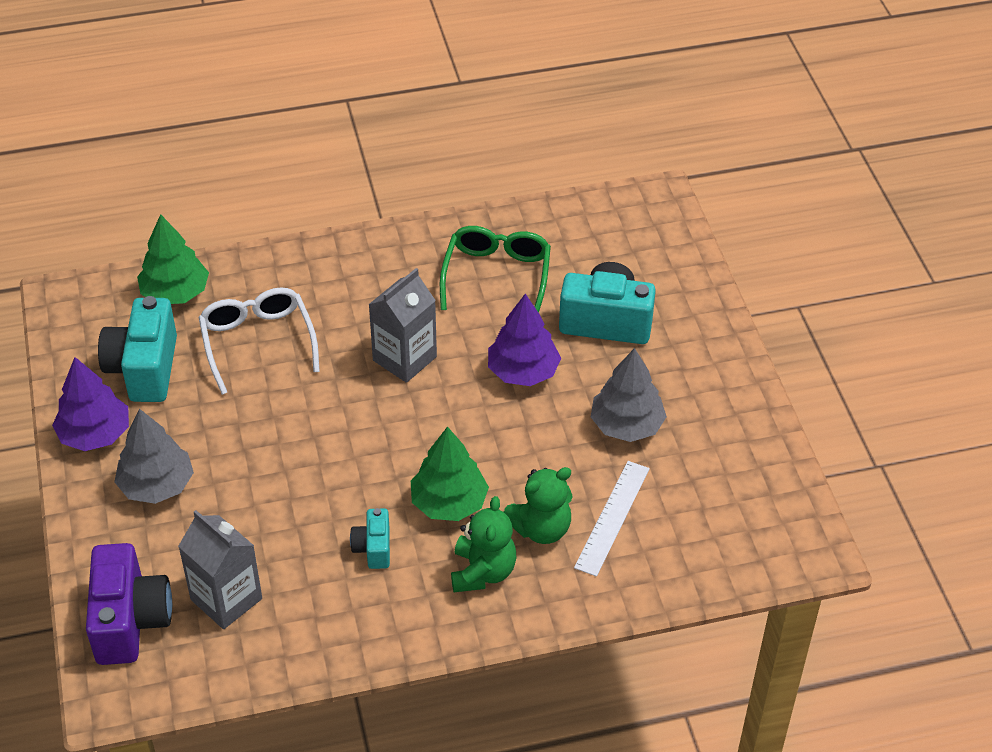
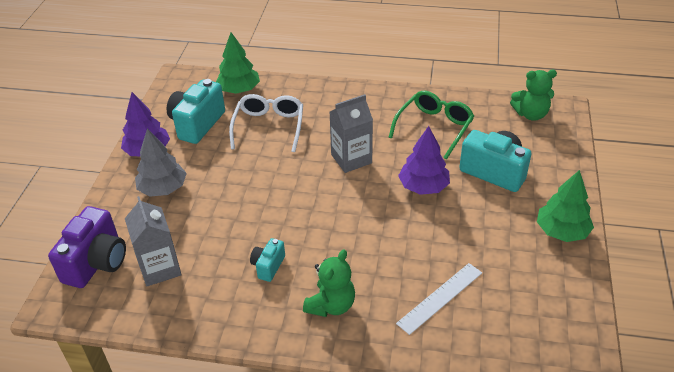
camera: 25 degrees right, 5 degrees down
green tree [411,426,489,521] -> green tree moved to [537,170,594,242]
green teddy bear [504,467,573,544] -> green teddy bear moved to [510,70,557,121]
grey tree [591,348,667,442] -> none

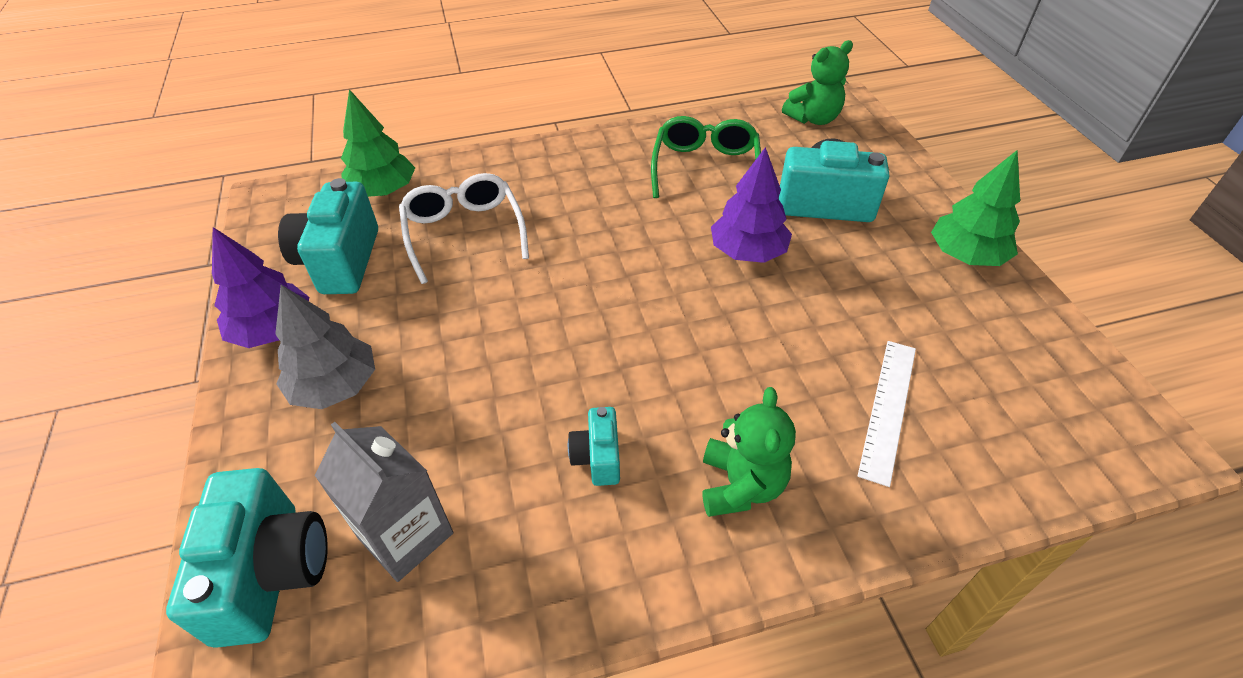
camera: 25 degrees left, 5 degrees up
purple camera [48,206,126,288] -> turquoise camera [166,468,328,648]
grey carton [330,94,373,173] -> none

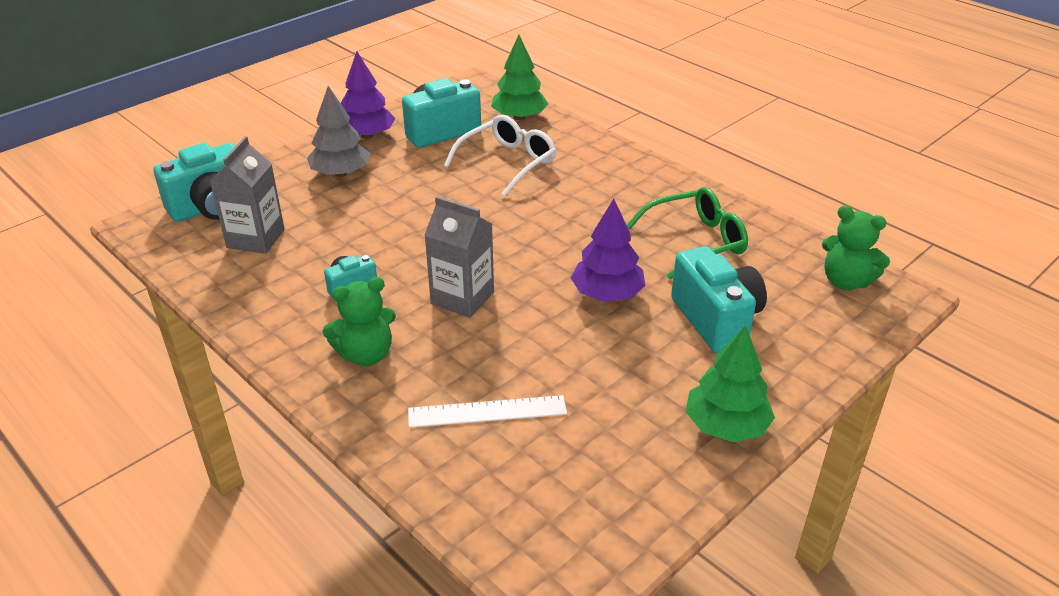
camera: 60 degrees right, 10 degrees down
none -> grey carton [425,196,494,318]

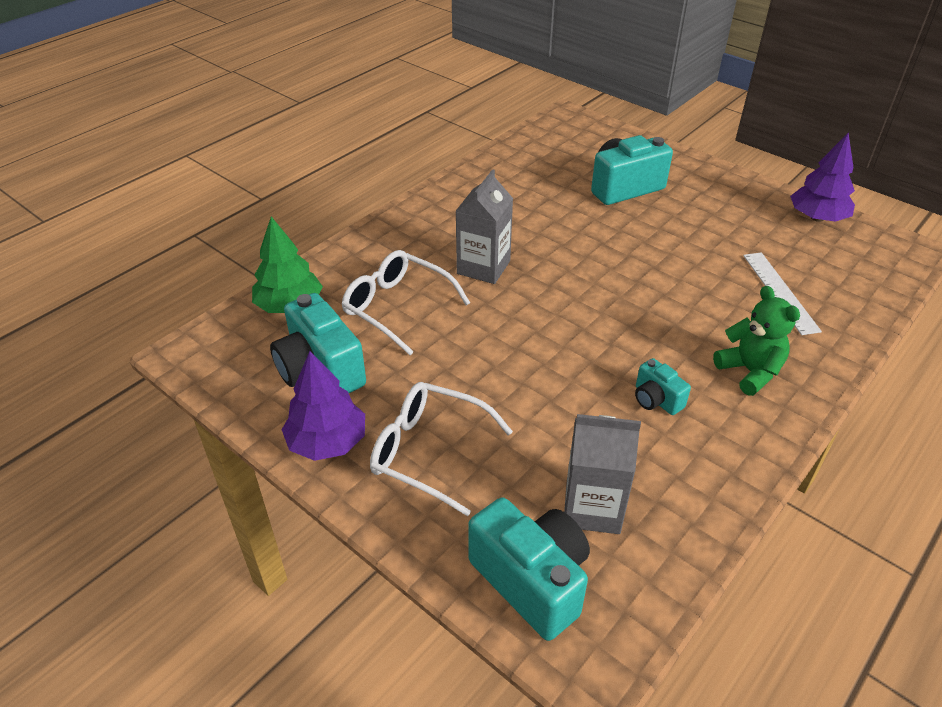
camera: 95 degrees left, 5 degrees up
grey tree [307,86,370,177] -> white glasses [370,382,513,516]
grey carton [425,196,494,318] -> grey carton moved to [456,169,513,284]
purple tree [571,199,645,302] -> purple tree moved to [790,133,855,222]
green glasses [627,187,748,279] -> none
green tree [685,325,775,442] -> none
green teddy bear [822,205,890,290] -> none

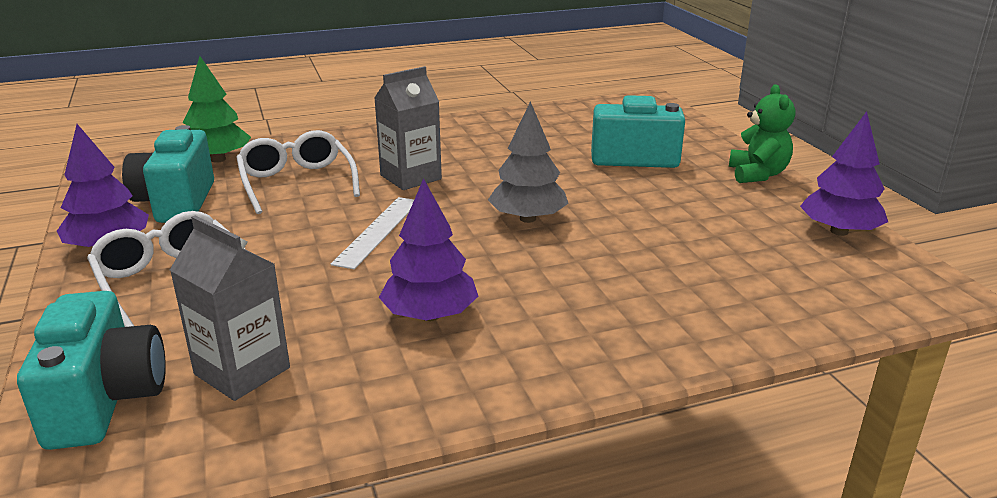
camera: 30 degrees right, 15 degrees down
turquoise camera [635,358,691,415] -> purple tree [379,178,478,321]
green teddy bear [713,286,800,396] -> green teddy bear moved to [729,84,795,183]
white ruler [743,252,822,335] -> white ruler moved to [331,197,414,269]
none -> grey tree [488,101,569,223]

